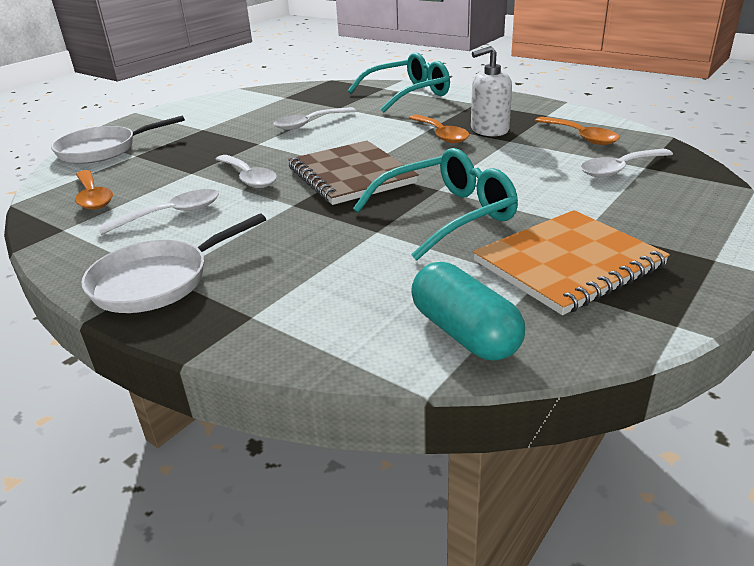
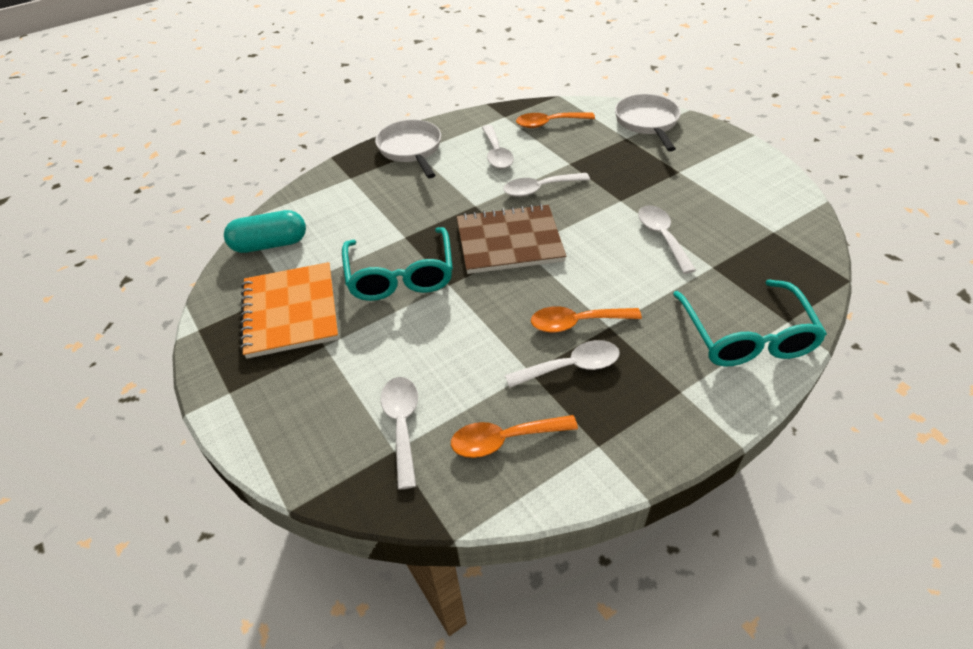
camera: 110 degrees right, 15 degrees up
white soap dispenser [471,46,512,136] -> white spoon [505,340,620,388]

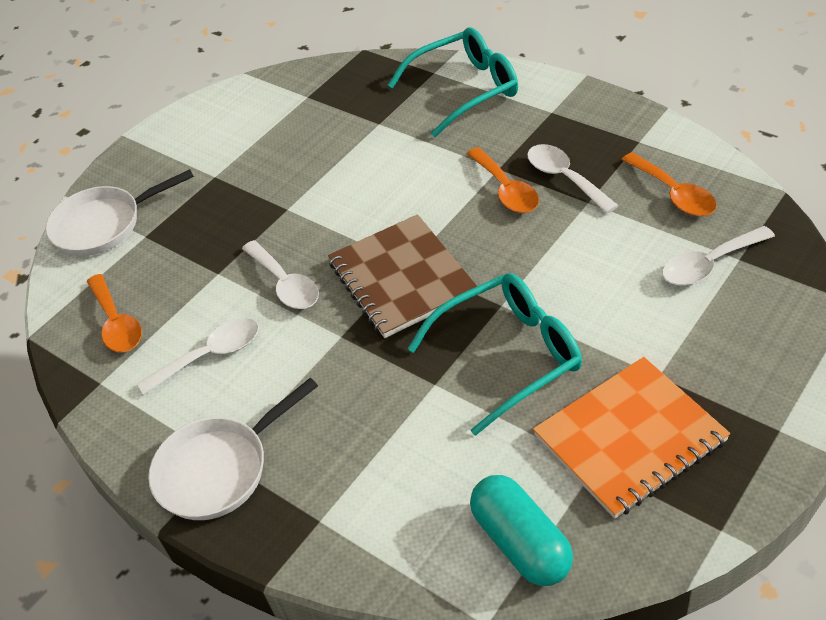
camera: 105 degrees left, 0 degrees up
white spoon [638,205,696,274] -> none

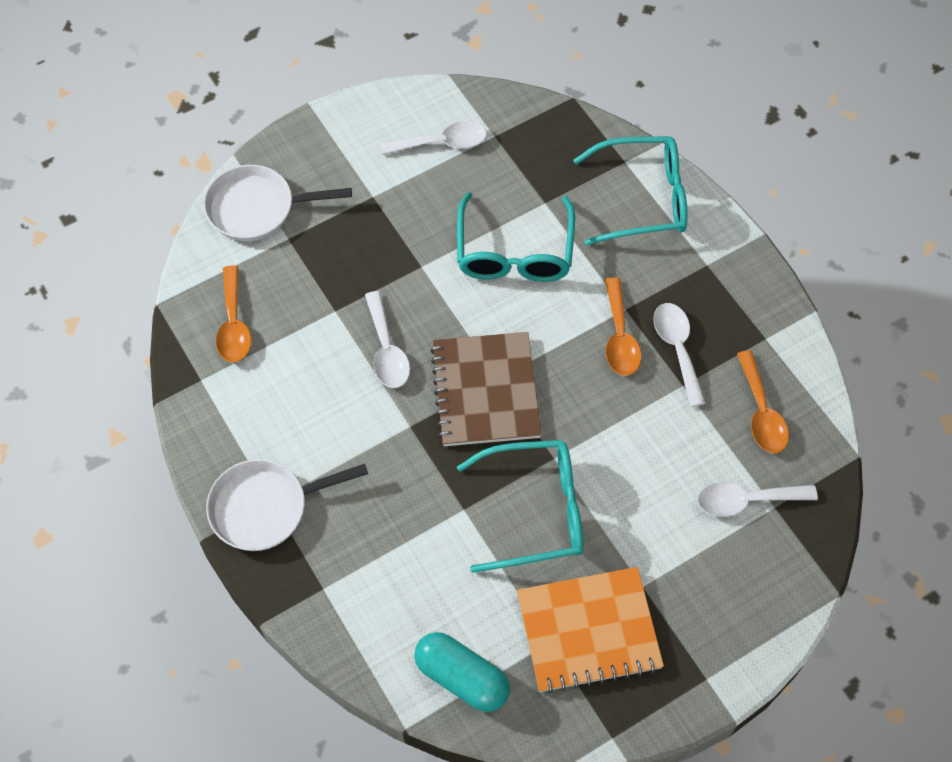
camera: 15 degrees right, 15 degrees up
white spoon [137,318,259,395] -> white spoon moved to [380,121,487,155]
turquoise capsule [470,475,573,586] -> turquoise capsule turned 45 degrees counterclockwise [414,632,510,712]
none -> turquoise glasses [457,192,575,282]

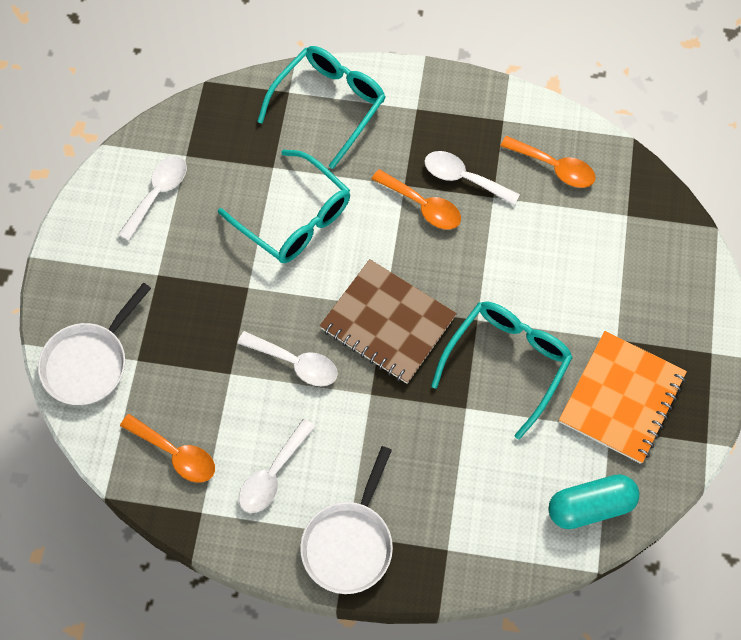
camera: 50 degrees left, 5 degrees up
white spoon [698,482,818,517] -> white spoon moved to [239,419,316,513]

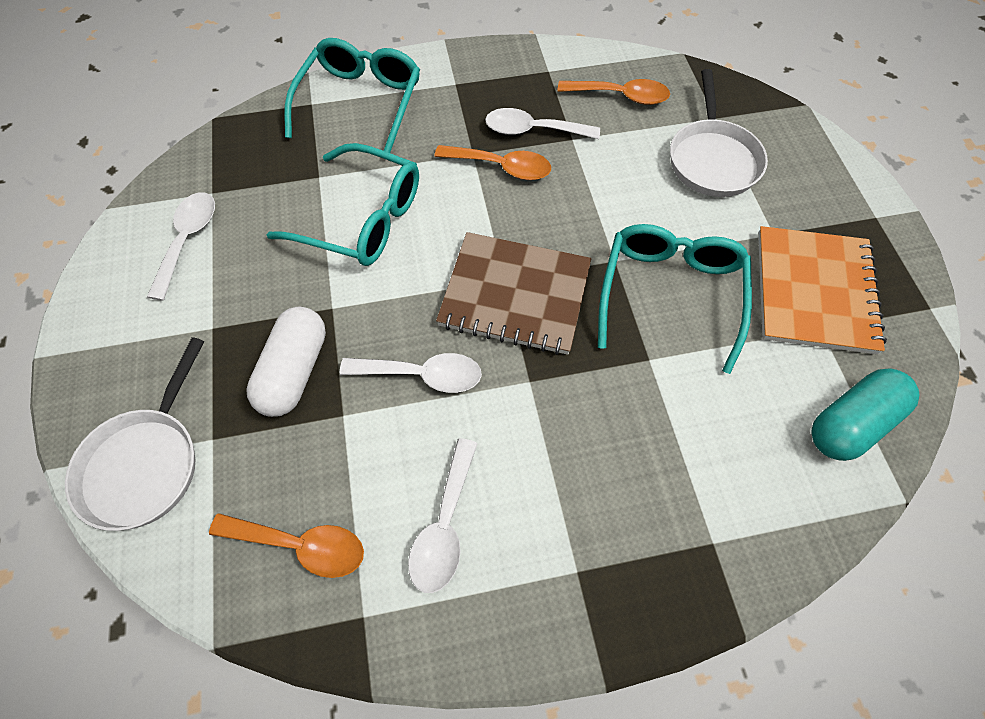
camera: 20 degrees left, 5 degrees down
white pan [300,446,393,594] -> white pan moved to [670,69,768,197]
none -> white capsule [246,307,326,417]

